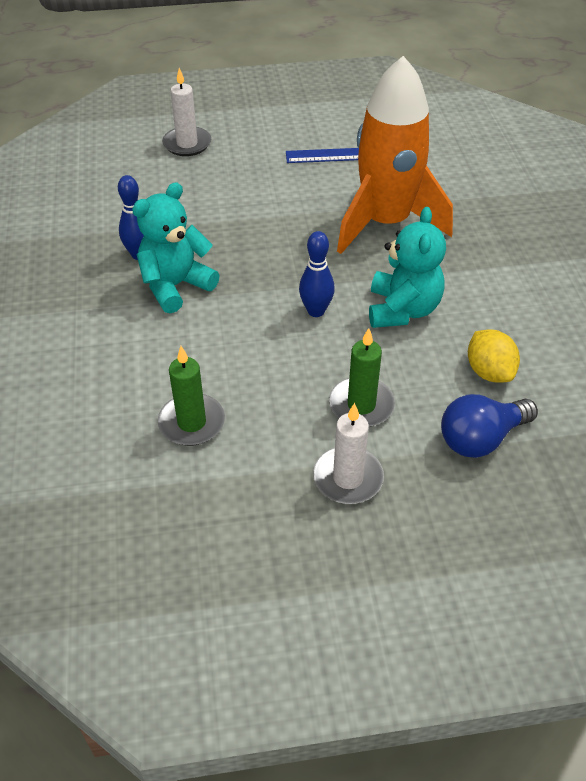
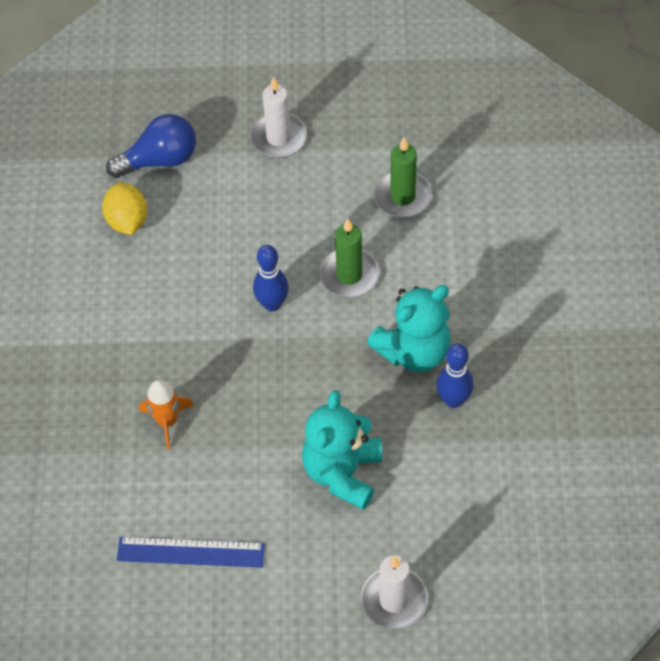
camera: 170 degrees left, 10 degrees up
green candle [329,328,395,427] -> green candle moved to [319,218,380,298]
orange rocket [337,56,453,254] -> orange rocket [139,380,194,449], size x0.40
turquoise teddy bear [369,207,446,328] -> turquoise teddy bear moved to [302,390,382,510]

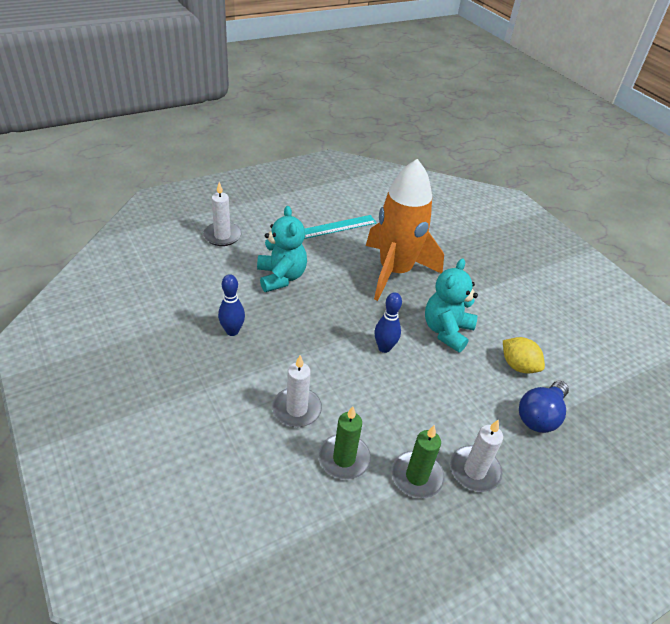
camera: 145 degrees right, 15 degrees down
blue ruler [117,537,265,568] -> turquoise ruler [304,215,377,239]
orange rocket [139,380,194,449] -> orange rocket [366,159,444,301], size x2.50
green candle [319,218,380,298] -> green candle moved to [391,425,445,498]
turquoise teddy bear [367,285,451,372] -> turquoise teddy bear moved to [425,258,478,352]
none -> white candle [272,355,322,427]

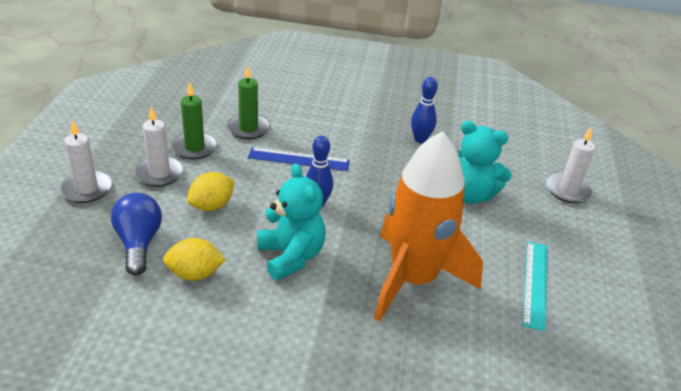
camera: 130 degrees right, 5 degrees down
white candle [272,355,322,427] -> white candle moved to [60,120,112,203]
none -> yellow lemon [187,172,234,211]
none -> blue ruler [248,147,350,171]

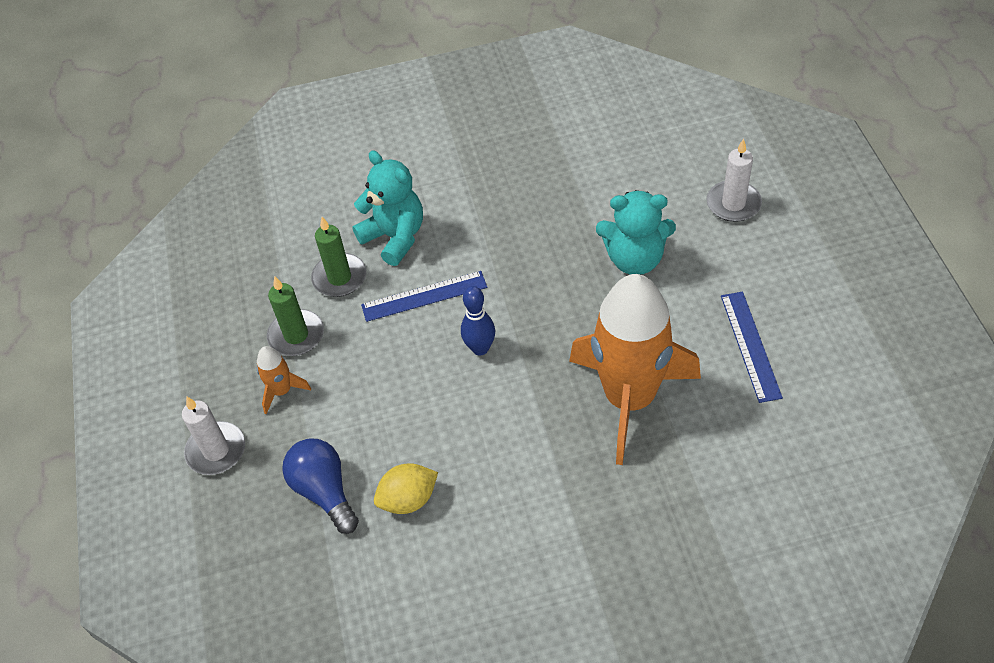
camera: 15 degrees left, 15 degrees up
white candle [134,106,184,187] -> orange rocket [257,346,311,414]
yellow lemon [187,172,234,211] -> none
turquoise teddy bear [257,163,326,281] -> turquoise teddy bear moved to [352,151,423,266]
blue bowling pin [411,77,438,143] -> none
turquoise ruler [522,242,548,331] -> blue ruler [721,292,783,403]

